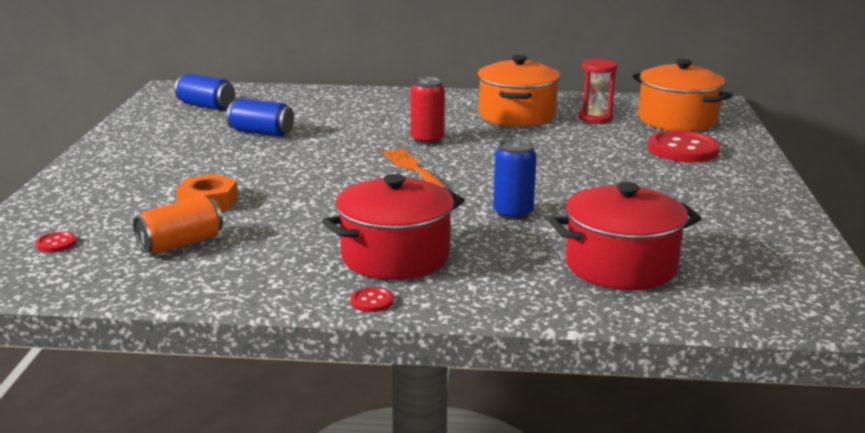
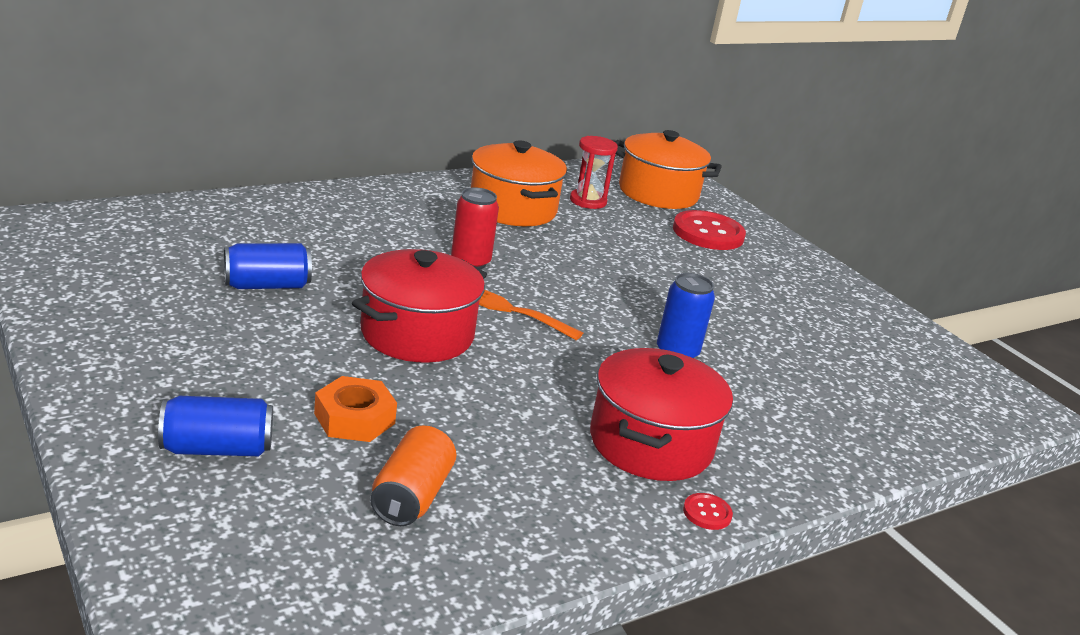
camera: 40 degrees left, 5 degrees up
red button [36,232,77,252] -> none
blue can [174,74,235,110] -> blue can moved to [158,396,273,456]
red pot [549,182,702,290] -> red pot moved to [352,249,487,363]

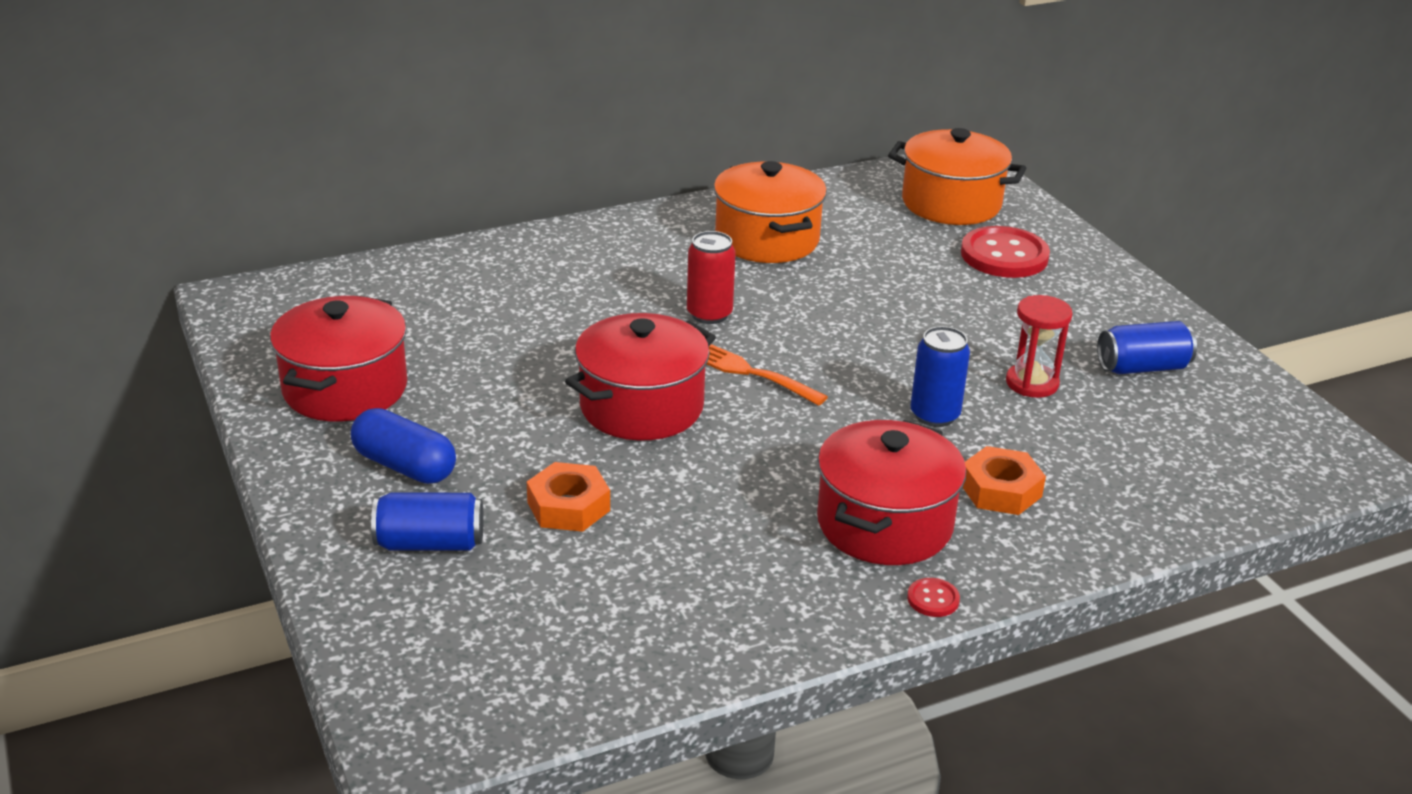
camera: 10 degrees right, 5 degrees up
blue can [224,243,312,289] -> blue can moved to [1097,321,1197,374]
orange can [370,425,456,526] -> none
red hourglass [570,136,618,209] -> red hourglass moved to [1006,295,1073,398]
none -> red pot [270,296,407,422]
none -> blue capsule [351,408,456,484]
none -> orange nut [963,446,1046,515]

